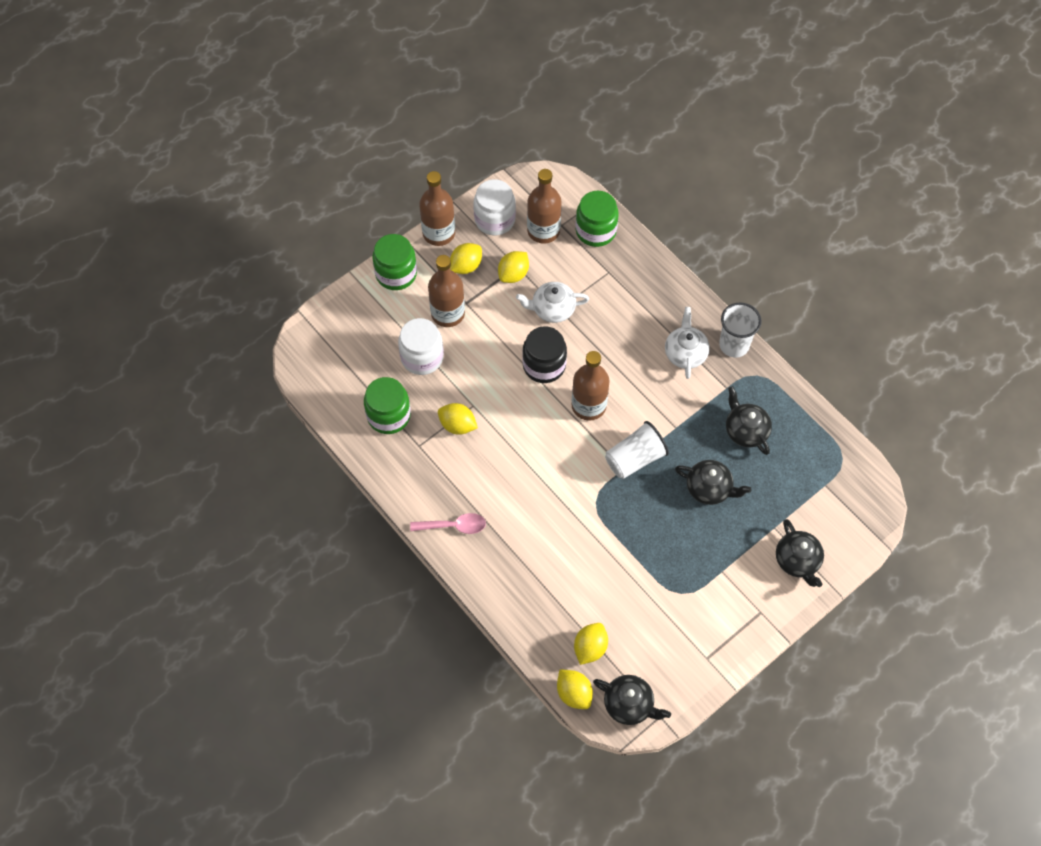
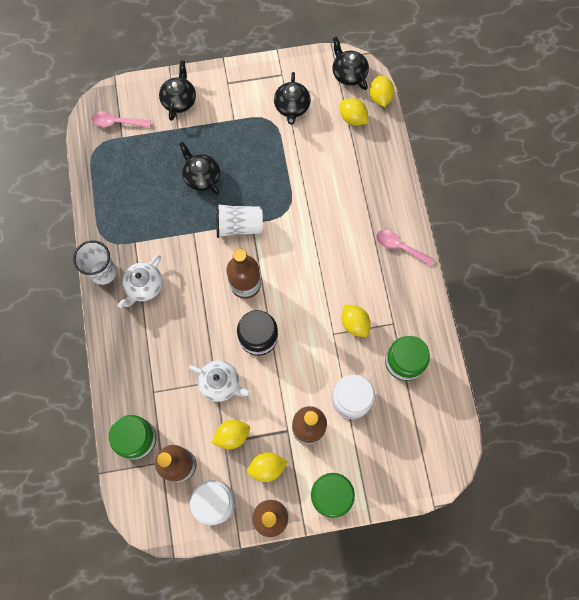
camera: 150 degrees left, 10 degrees up
yellow lemon [574,623,608,665] -> yellow lemon turned 75 degrees clockwise [340,98,368,126]
black teapot [726,386,772,455] -> black teapot moved to [274,72,311,124]
none -> pink spoon [91,111,151,128]

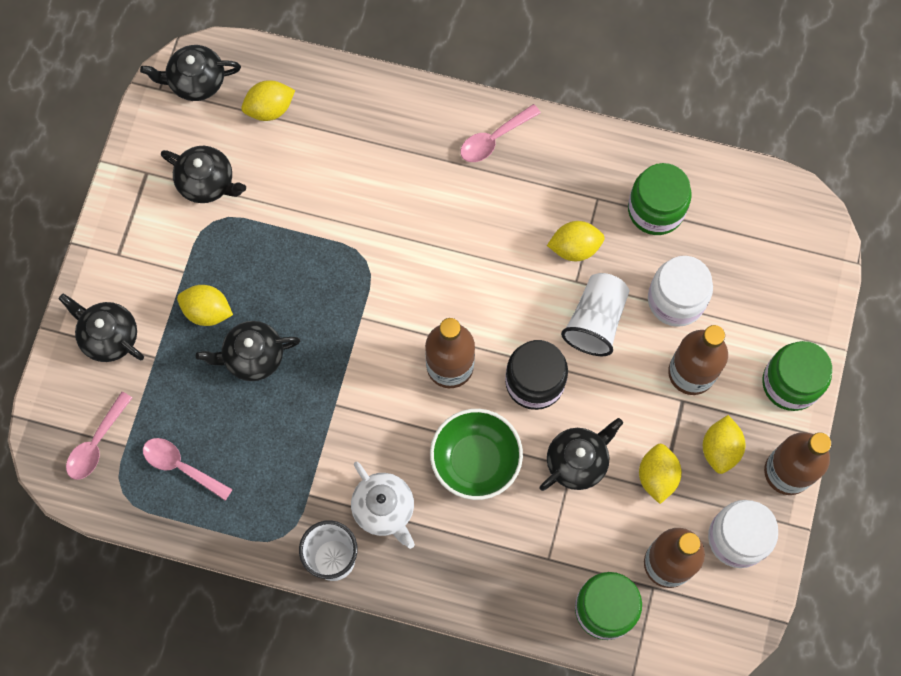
camera: 65 degrees left, 0 degrees up
white teapot [189,360,251,402] -> black teapot [539,418,623,491]
white cup [216,203,263,238] -> white cup moved to [561,273,629,356]
yellow lemon [370,75,395,107] -> yellow lemon moved to [177,285,233,326]
none -> pink spoon [143,438,233,501]
none -> green bowl [430,409,523,500]

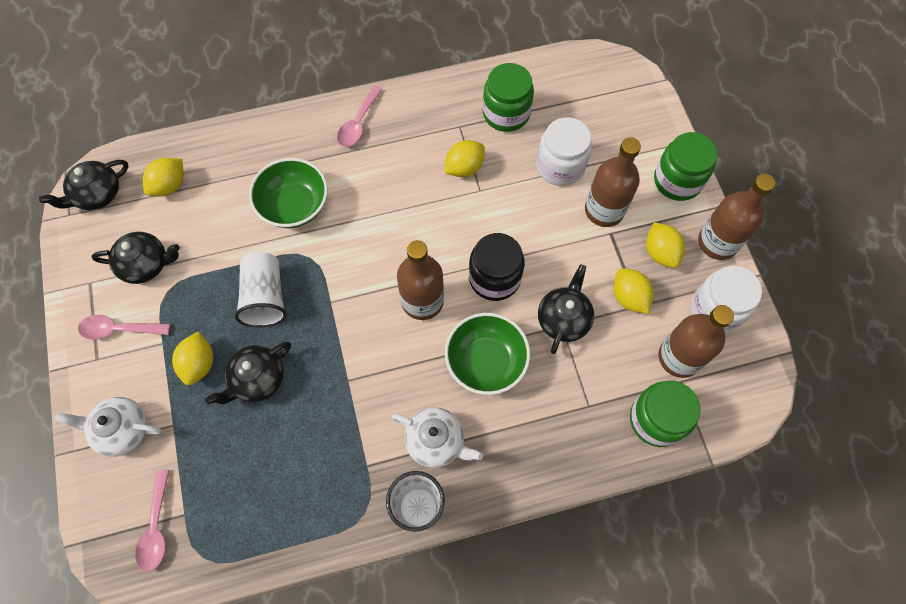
camera: 30 degrees left, 5 degrees down
black teapot [59,294,144,362] -> white teapot [55,397,162,457]
pink spoon [143,438,233,501] -> pink spoon moved to [78,315,170,340]
yellow lemon [177,285,233,326] -> yellow lemon turned 75 degrees counterclockwise [172,331,213,385]
white cup [561,273,629,356] -> white cup moved to [235,252,287,328]
none -> green bowl [249,158,328,228]

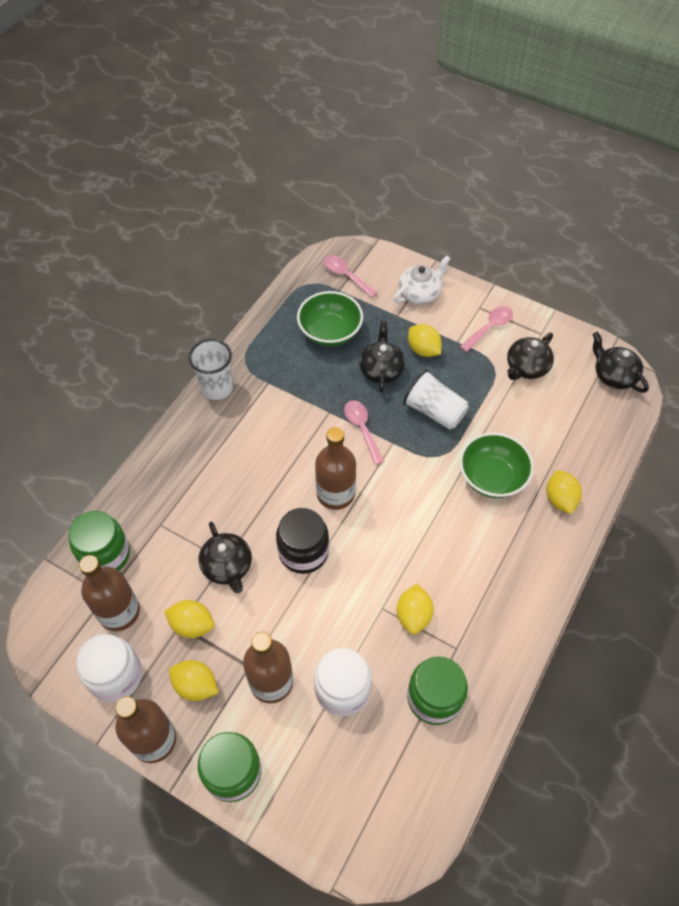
camera: 135 degrees right, 10 degrees down
black teapot [39,160,129,210] -> black teapot turned 45 degrees counterclockwise [593,332,649,393]
yellow lemon [143,158,184,196] -> yellow lemon moved to [546,470,582,514]
pink spoon [337,86,383,147] -> pink spoon moved to [344,400,384,465]
white teapot [392,407,483,468] -> none
green bowl [445,313,530,395] -> green bowl moved to [297,291,363,346]

